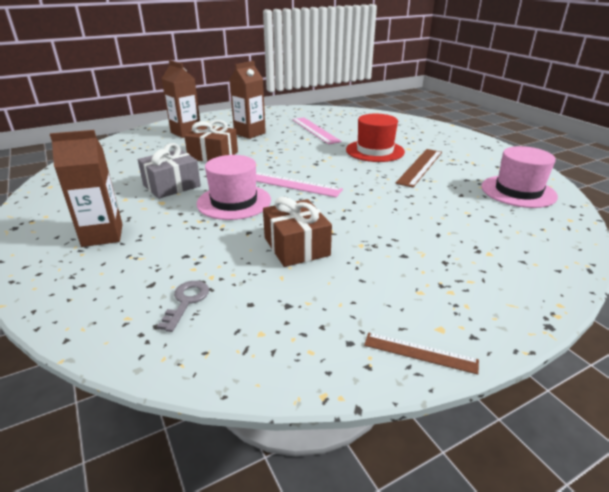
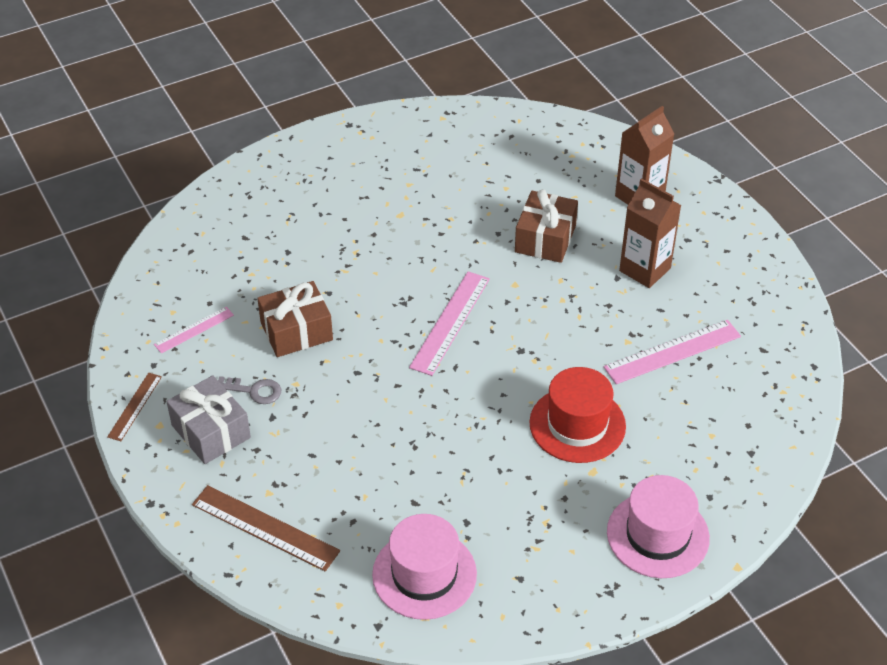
camera: 90 degrees right, 15 degrees up
brown carton [50,130,123,247] -> none
grey gift [138,143,201,199] -> grey gift moved to [167,375,251,464]
grey key [157,281,209,332] -> grey key moved to [218,376,281,404]
pink hat [197,155,271,220] -> pink hat moved to [607,475,710,578]
brown ruler [395,149,442,188] -> brown ruler moved to [192,485,340,571]
none -> pink ruler [154,307,234,354]

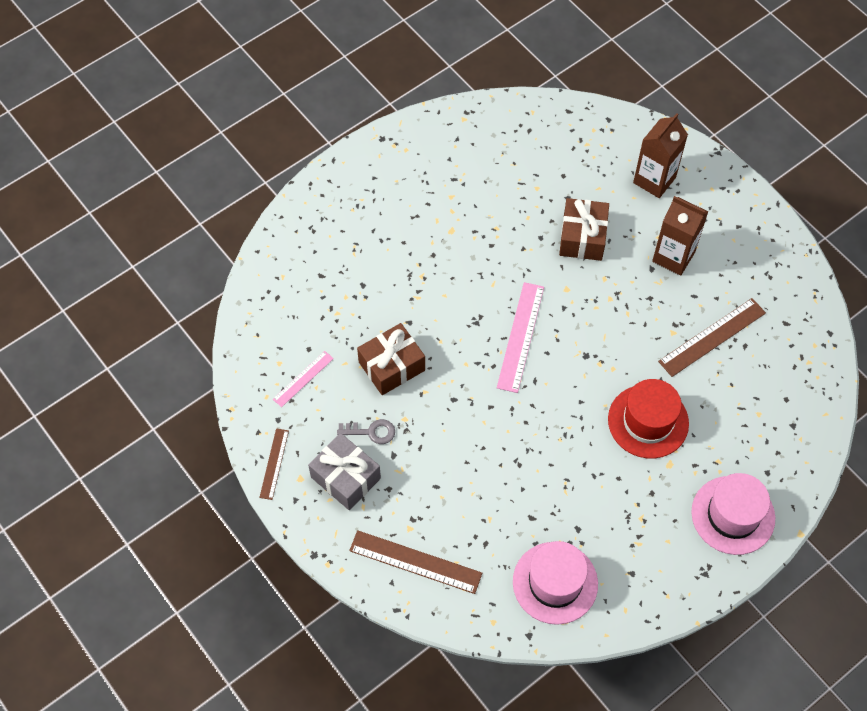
camera: 10 degrees left, 15 degrees up
pink ruler [604,320,741,384] -> brown ruler [658,298,766,377]

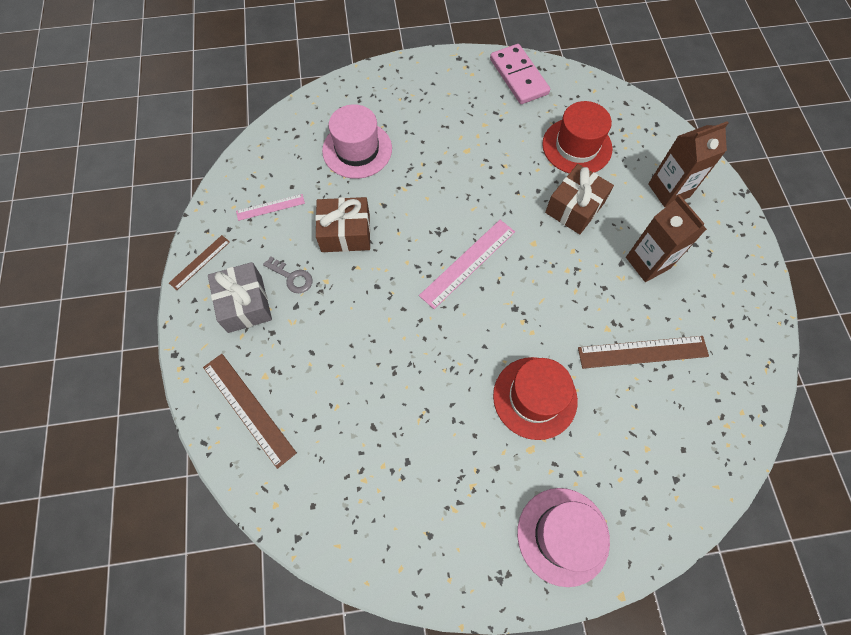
camera: 30 degrees right, 5 degrees up
pink hat [513,541,598,625] -> pink hat moved to [322,104,392,179]
none -> pink domino [490,44,550,104]
none -> red hat [542,101,612,173]

